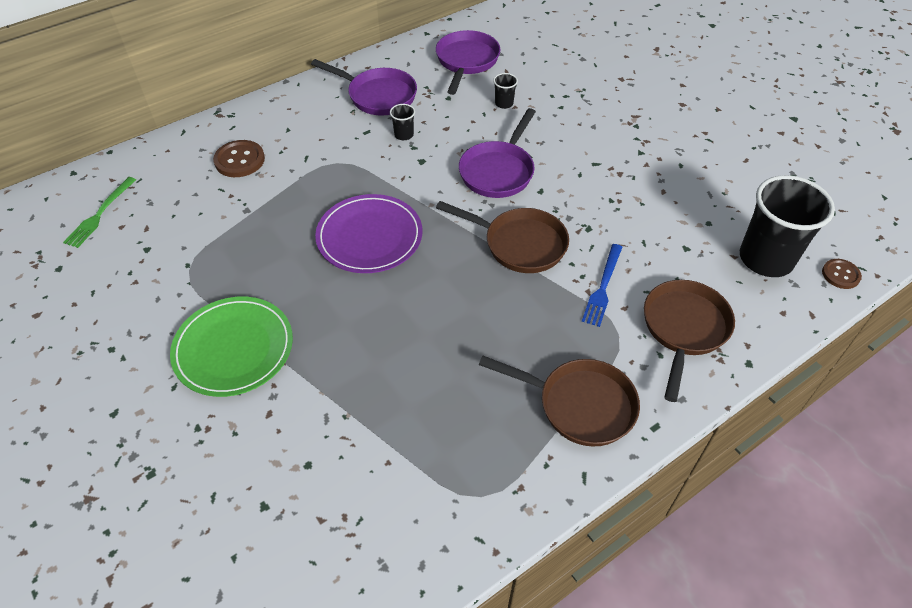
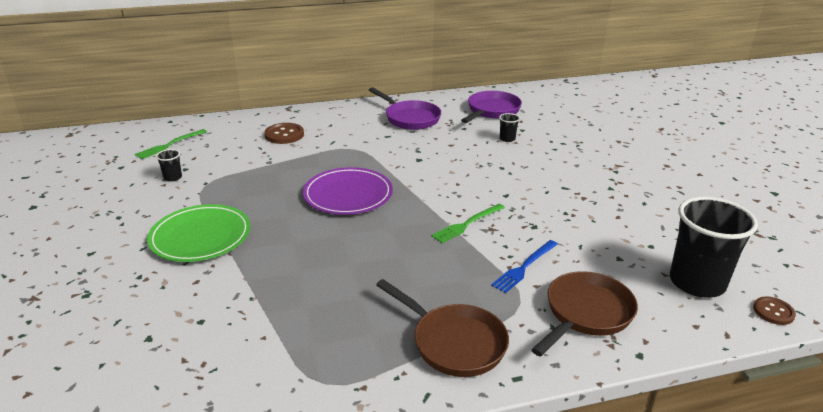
camera: 20 degrees right, 20 degrees down
black cup [390,104,415,140] -> black cup moved to [156,149,182,182]
brown pan [436,201,569,273] -> green fork [431,204,505,243]
purple pan [459,108,536,198] -> none

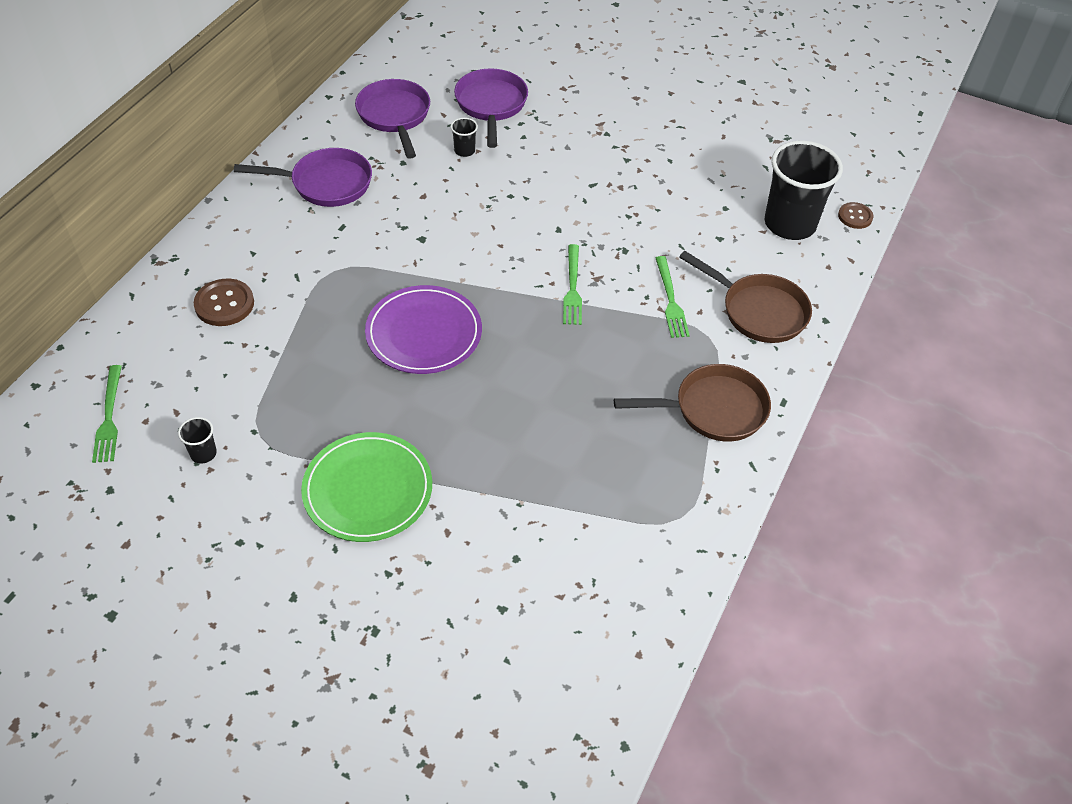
camera: 50 degrees left, 20 degrees up
blue fork [491,240,558,293] -> green fork [656,256,690,338]
brown pan [531,271,638,356] -> brown pan turned 135 degrees clockwise [679,251,812,343]
none -> purple pan [454,68,528,148]

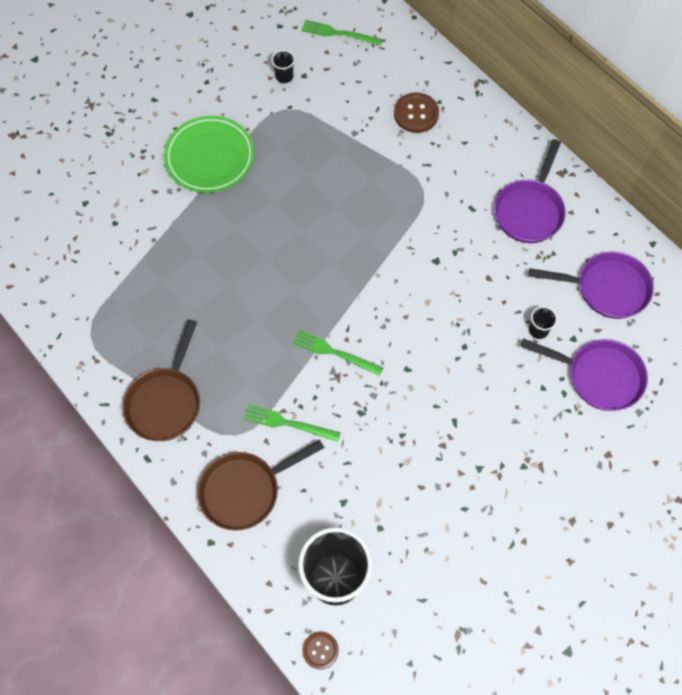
camera: 115 degrees right, 15 degrees up
purple plate [365,285,482,374] -> none

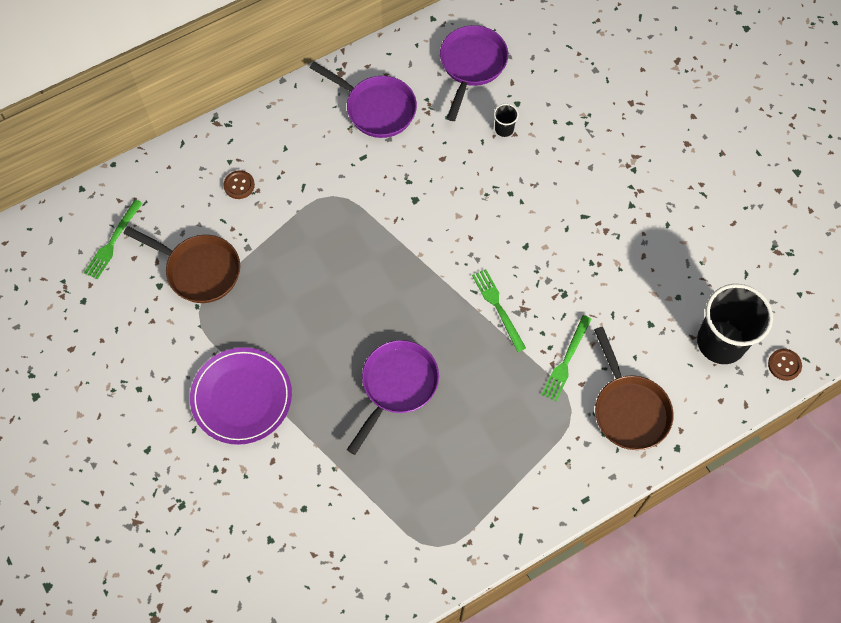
camera: 80 degrees left, 0 degrees up
brown pan [123,319,200,441] -> brown pan moved to [123,226,240,303]
green plate [164,116,255,193] -> purple plate [190,347,292,445]
black cup [271,50,295,83] -> none
green fork [293,329,383,376] -> green fork turned 120 degrees clockwise [472,269,526,352]
brown button [394,92,439,133] -> brown button [223,170,255,199], size x0.64
purple pan [520,338,648,411] -> purple pan moved to [347,340,439,455]

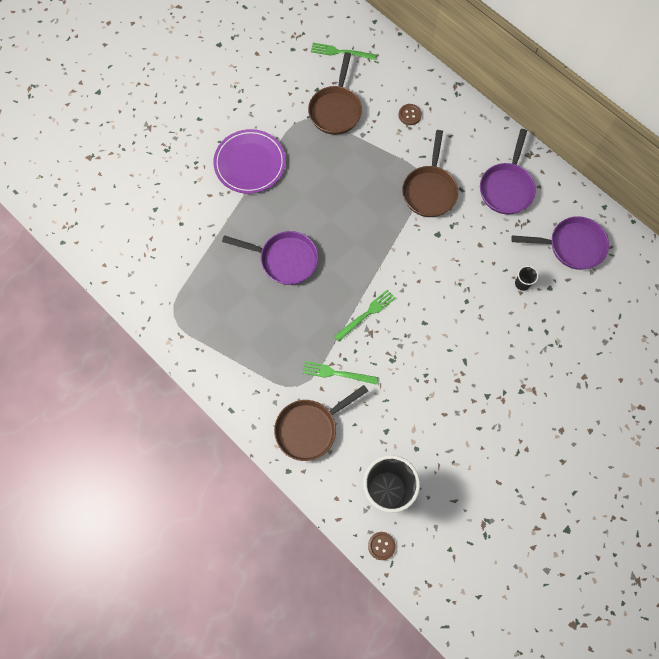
camera: 75 degrees right, 5 degrees up
none -> brown pan [402,130,458,217]

